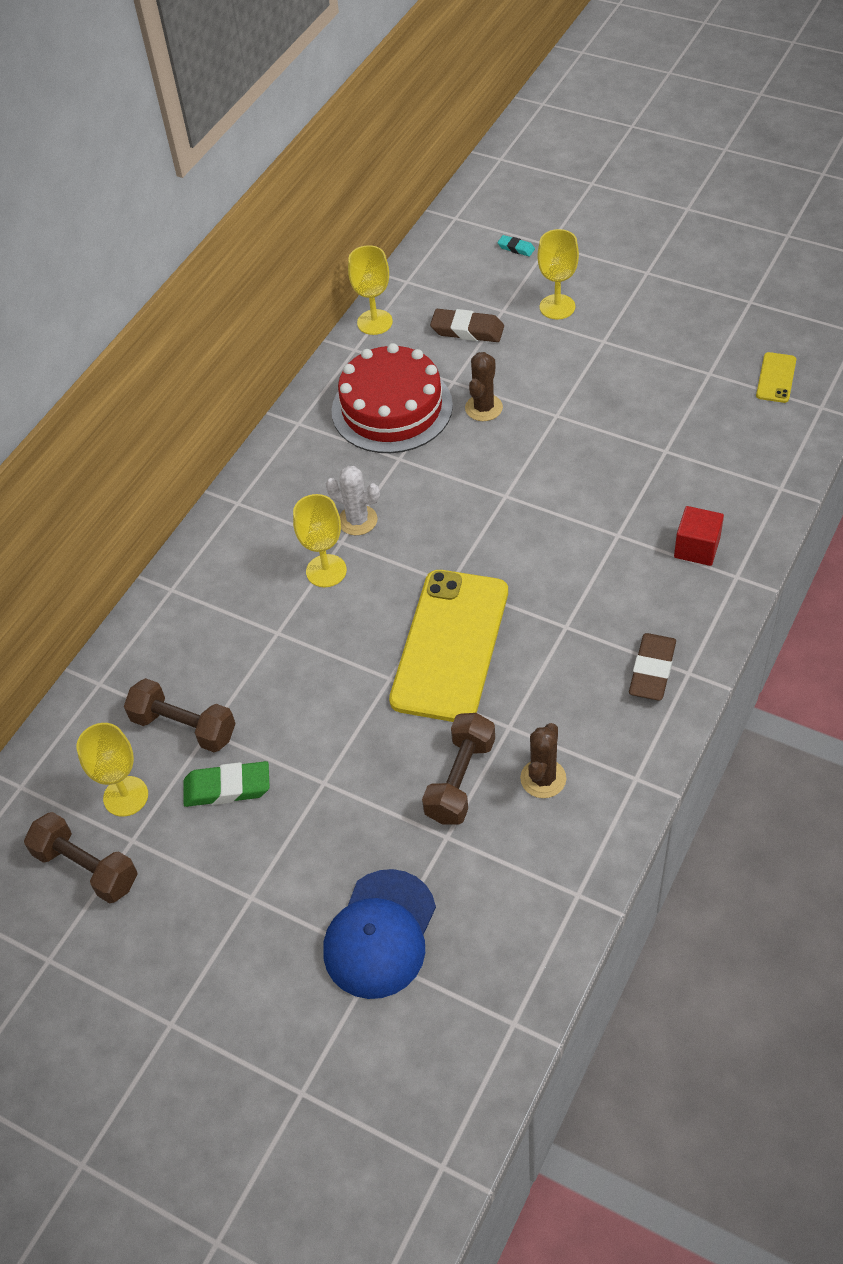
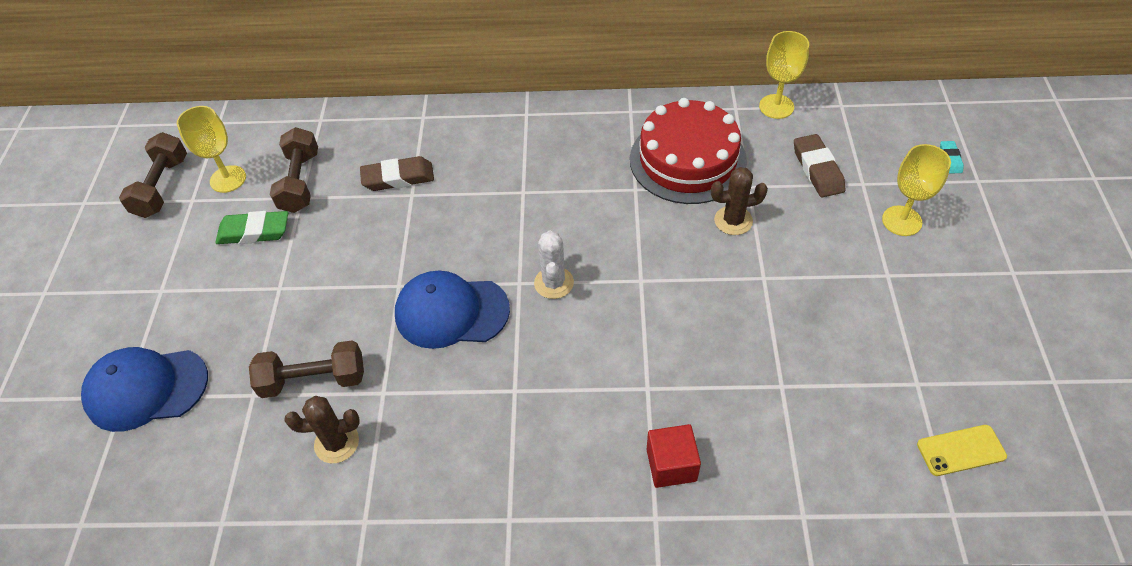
camera: 60 degrees right, 0 degrees up
green eraser [183,761,270,807] -> green eraser turned 60 degrees counterclockwise [215,211,288,244]
yellow goblet [293,494,347,587] -> none
white cactus [326,466,380,535] -> white cactus moved to [534,231,574,299]
yellow phone [389,570,508,722] -> blue cap [395,271,510,349]
brown eraser [629,633,676,701] -> brown eraser moved to [360,156,434,191]

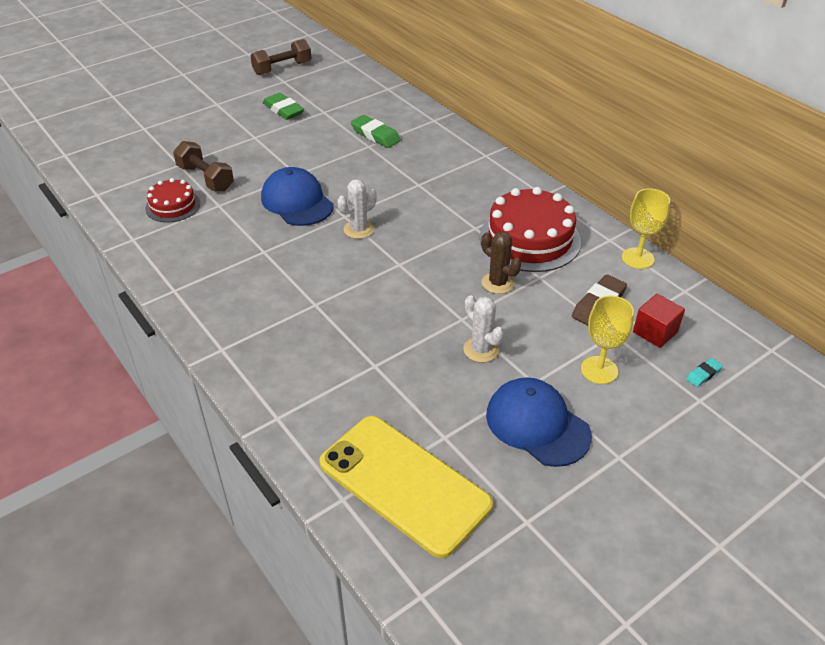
camera: 50 degrees right, 10 degrees down
blue cap [81,347,208,432] -> blue cap moved to [486,377,592,467]
yellow goblet [177,106,246,193] -> none
brown dumbbell [270,127,318,213] -> none
brown cactus [285,396,360,463] -> red cake [145,178,200,222]
brown eraser [360,156,434,191] -> green eraser [351,115,401,148]
red cube [646,424,701,488] -> red cube moved to [633,294,685,348]
yellow phone [917,425,1007,476] -> yellow phone [319,416,493,558], size x2.37
none -> white cactus [463,295,504,362]

